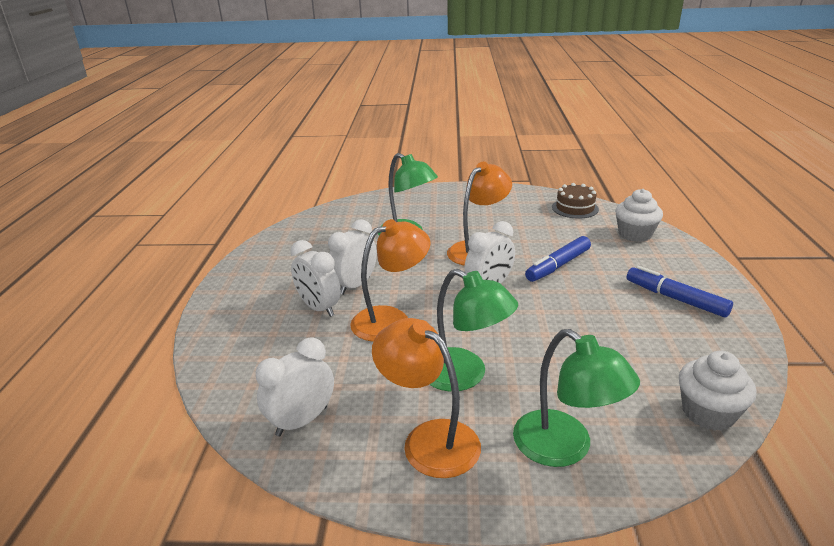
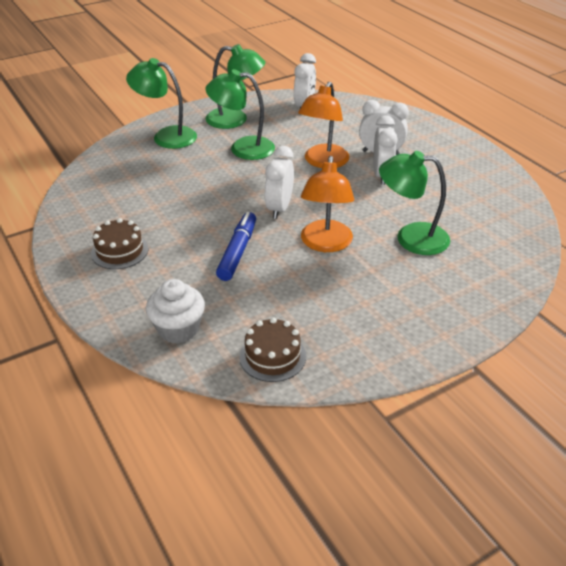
camera: 145 degrees right, 10 degrees up
orange lamp [372,318,481,478] -> green lamp [206,44,265,129]
blue marker [627,266,733,318] -> brown cake [91,218,149,269]
white cupcake [679,351,757,431] -> none

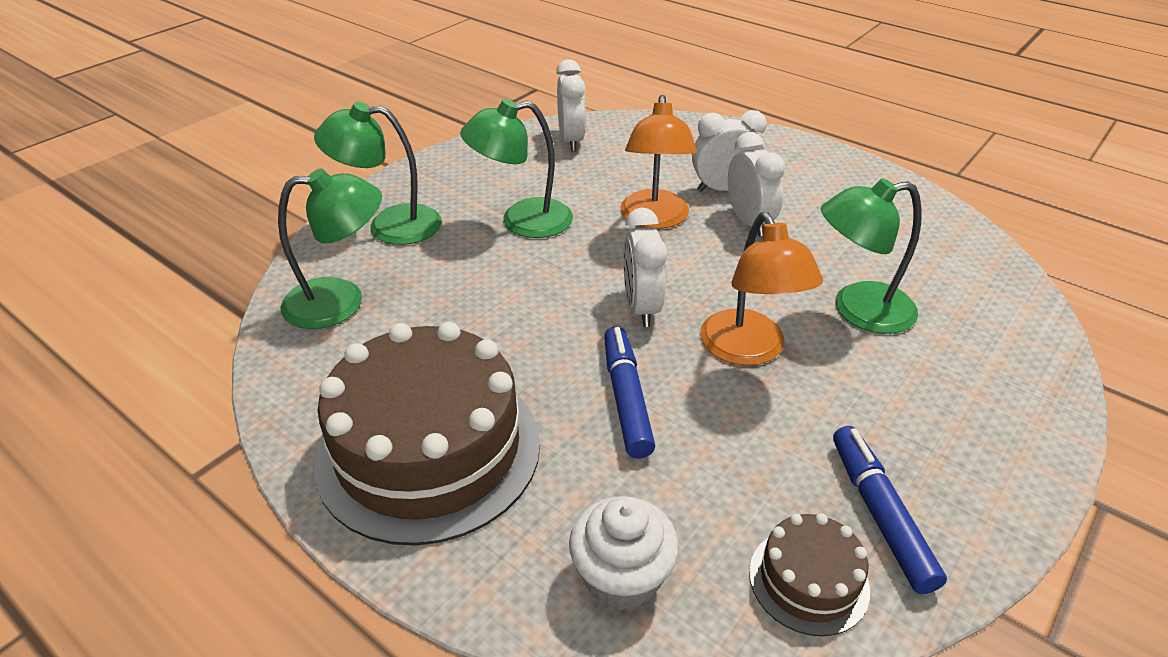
camera: 20 degrees left, 0 degrees up
brown cake [91,218,149,269] -> brown cake [313,322,540,546], size x2.18
green lamp [206,44,265,129] -> green lamp moved to [278,168,382,329]
none -> blue marker [833,426,947,594]

